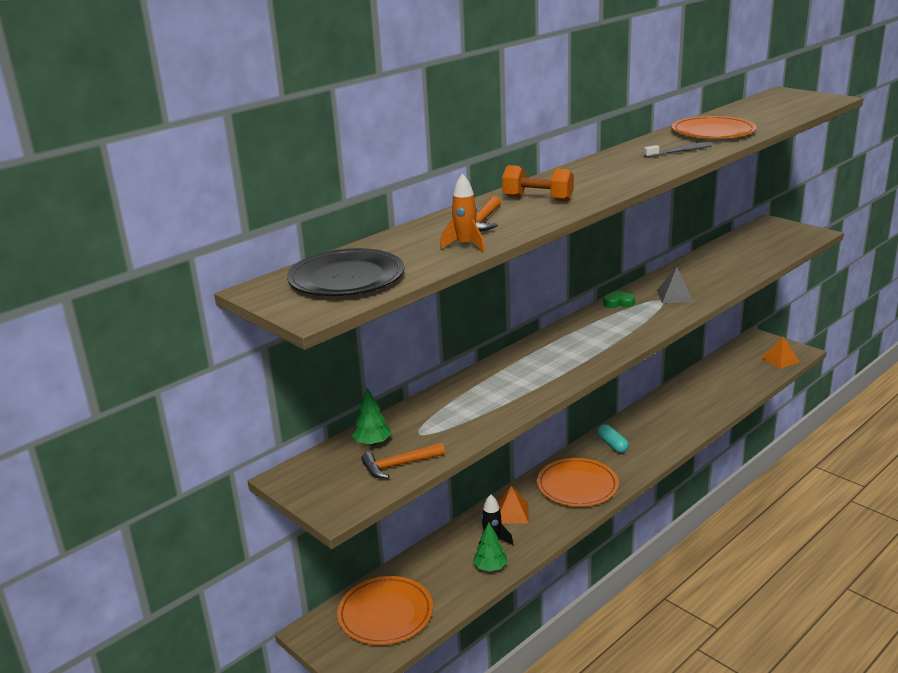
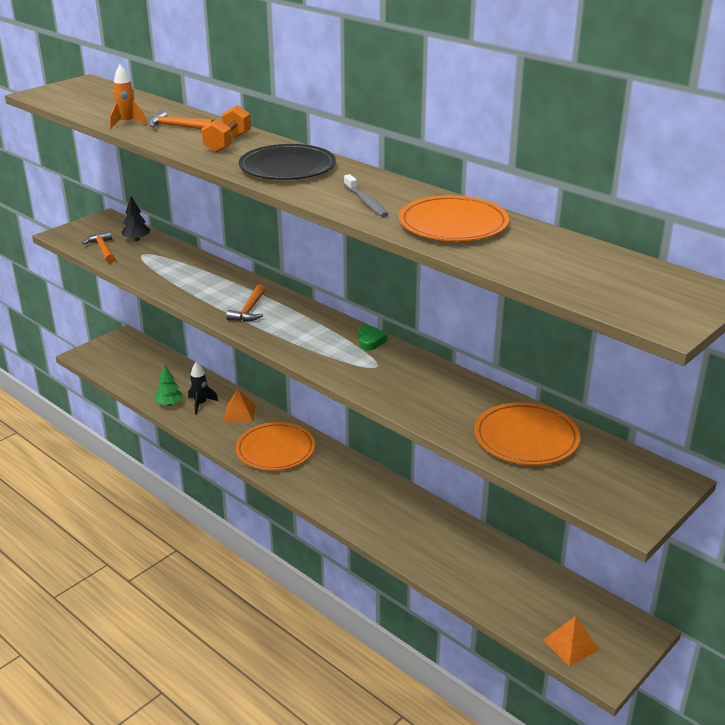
camera: 85 degrees right, 5 degrees up
black plate [287,248,405,296] -> black plate moved to [239,144,336,180]
orange plate [337,576,433,645] -> orange plate moved to [474,402,580,465]
green tree [352,388,391,446] -> black tree [121,196,150,241]
turquoise capsule [597,424,629,453] -> none
grey pyramid [657,267,694,303] -> none
none -> orange hammer [226,284,266,322]

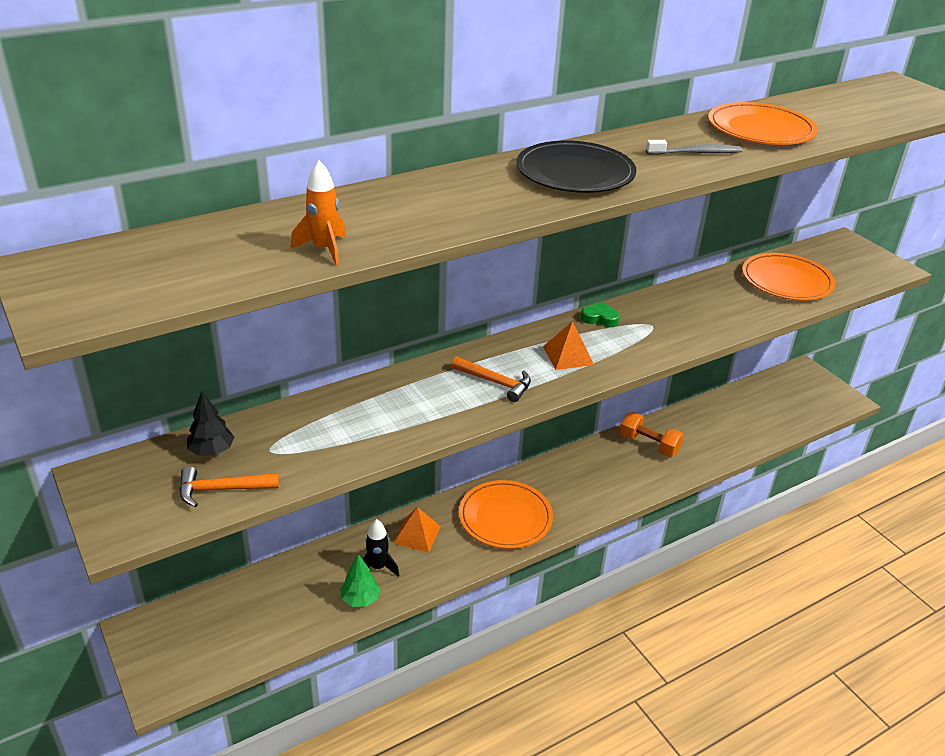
camera: 75 degrees left, 5 degrees up
orange hammer [148,110,214,129] -> none
orange dumbbell [202,105,251,153] -> orange dumbbell moved to [620,412,684,457]
orange pyramid [544,616,599,666] -> orange pyramid moved to [543,321,594,370]

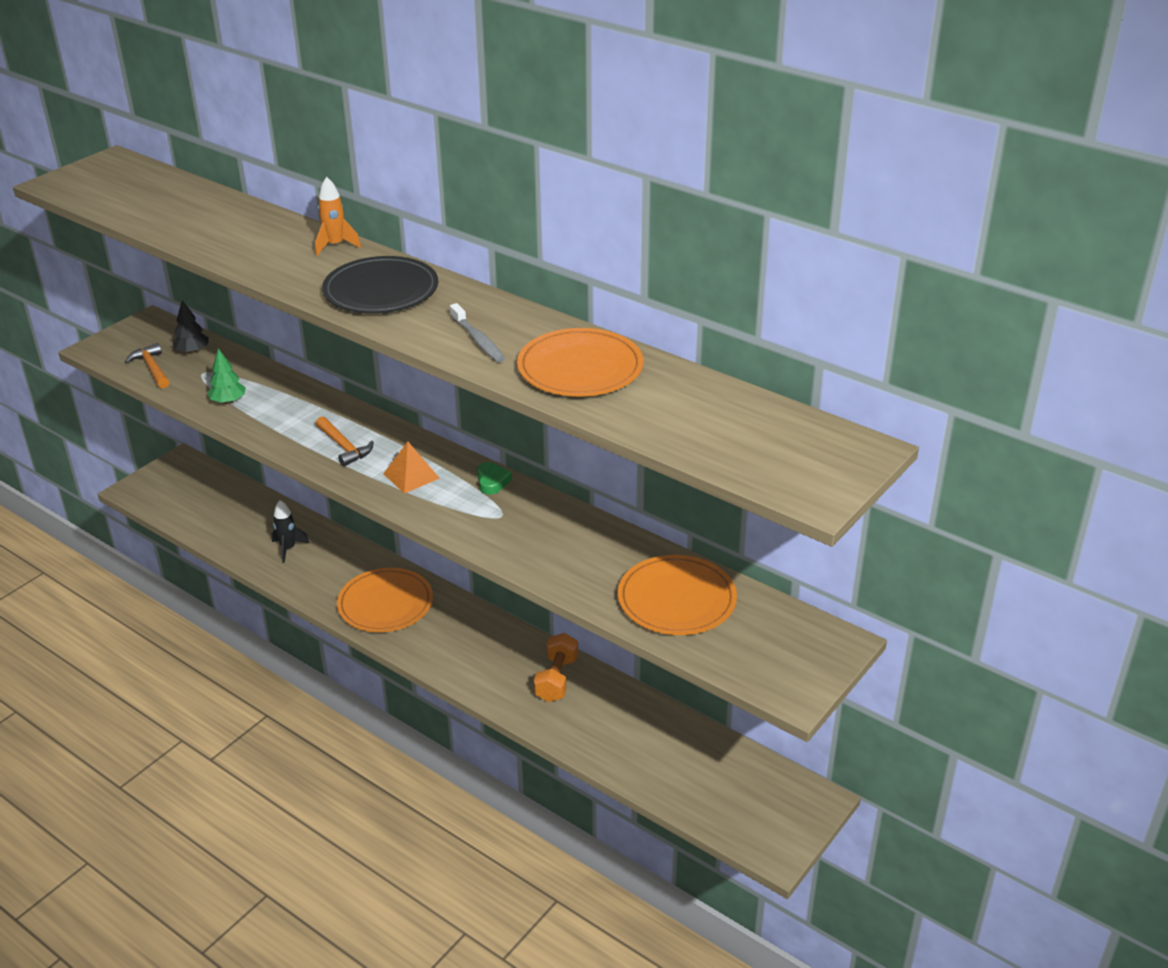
camera: 70 degrees right, 0 degrees up
orange rocket [291,160,346,266] -> orange rocket moved to [315,177,361,256]
green tree [340,554,381,607] -> green tree moved to [208,348,246,404]
orange pyramid [393,507,441,553] -> none
orange hammer [451,356,531,402] -> orange hammer turned 45 degrees counterclockwise [316,416,374,467]

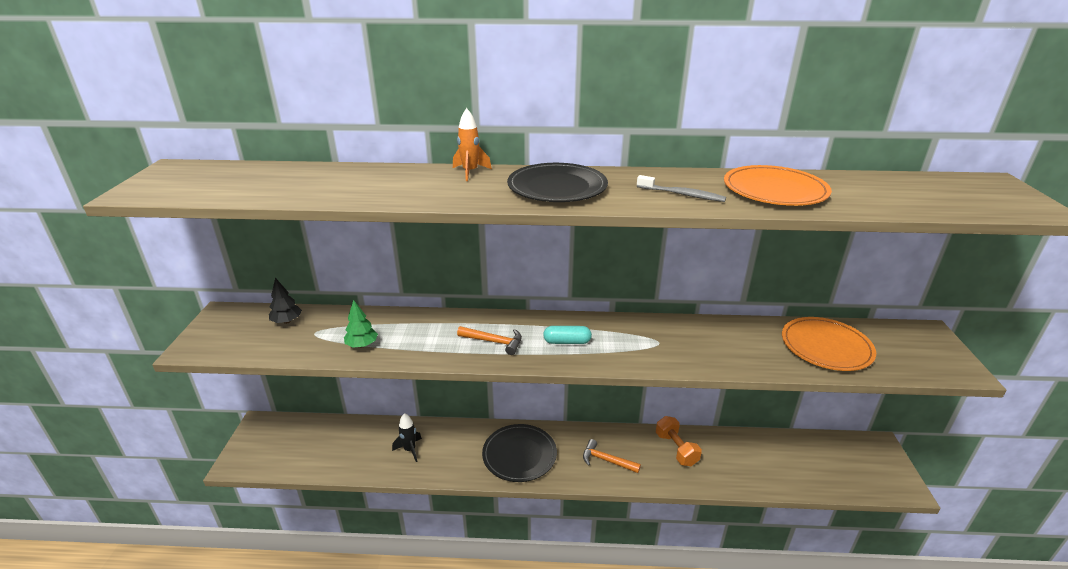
camera: 35 degrees left, 5 degrees down
orange hammer [125,343,170,388] -> orange hammer moved to [583,439,641,473]
orange plate [337,568,433,632] -> black plate [482,424,557,482]
orange pyramid [383,442,440,494] -> turquoise capsule [543,326,592,344]
green heart [477,462,512,495] -> none

